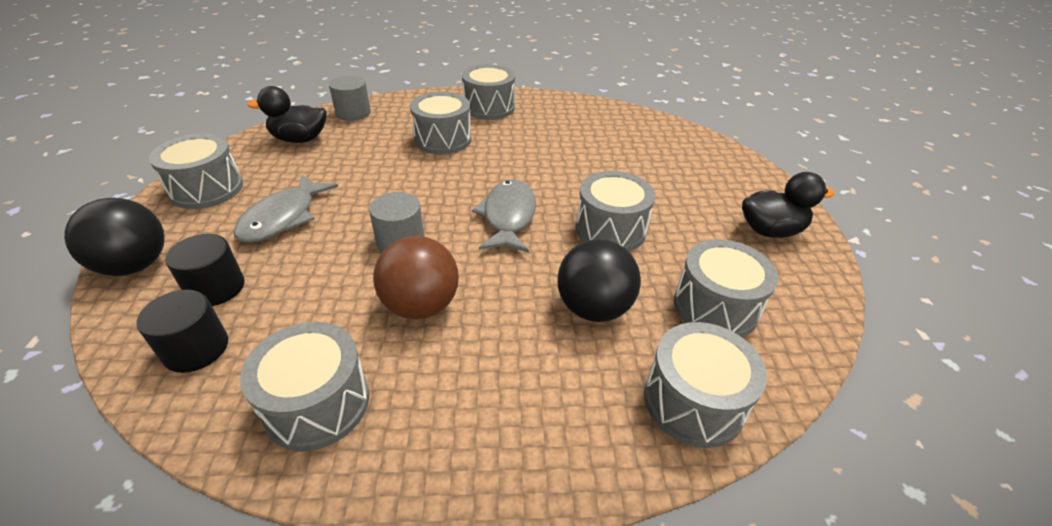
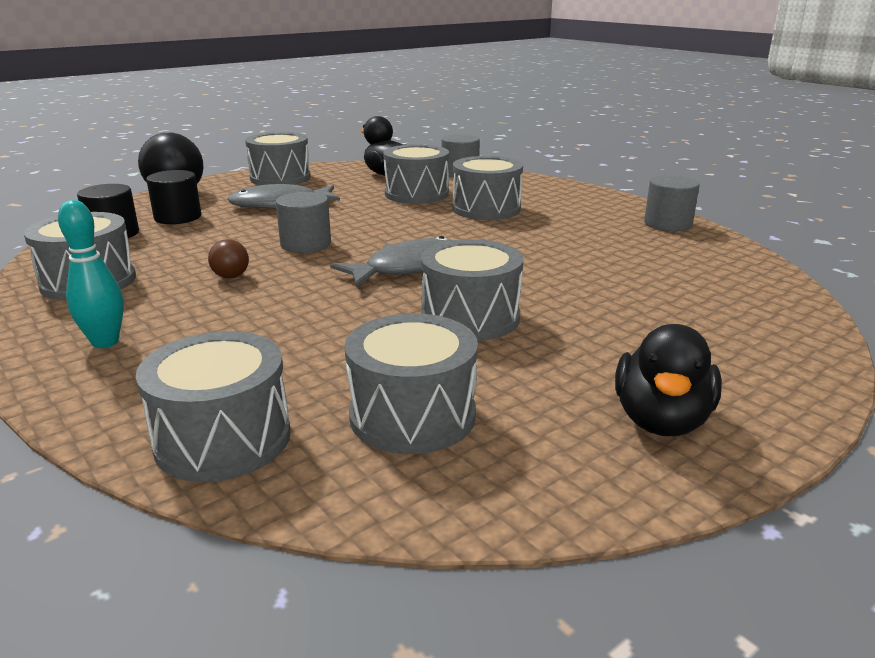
camera: 55 degrees right, 15 degrees down
brown ball [373,236,459,319] -> brown ball [208,239,249,279], size x0.47
grey drum [462,64,515,120] -> grey drum moved to [383,144,449,204]
black ball [558,239,641,322] -> none
black duck [742,172,834,238] -> black duck turned 60 degrees clockwise [615,324,722,436]
none -> turquoise bowling pin [58,200,124,348]
none -> grey cylinder [644,175,699,231]

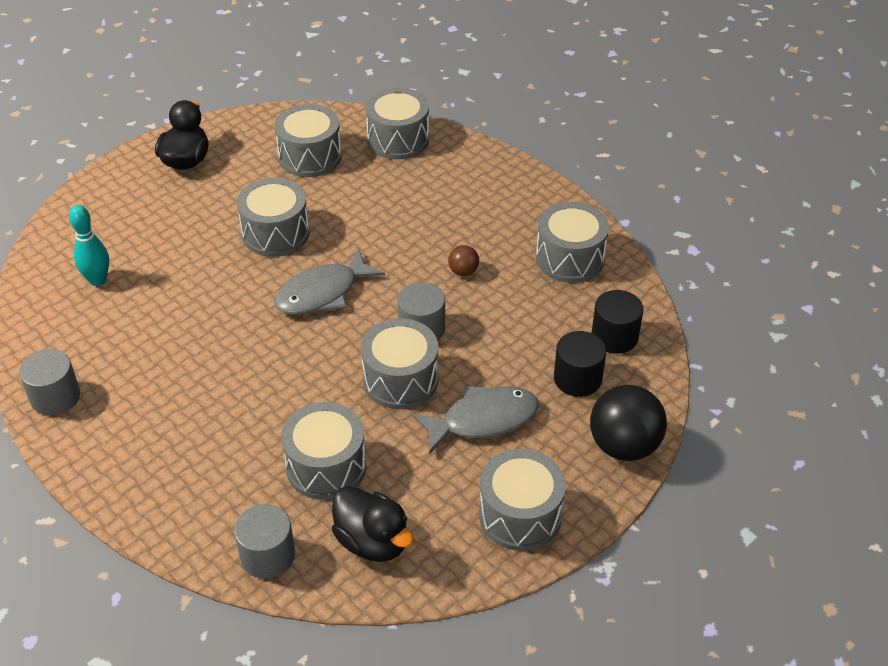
camera: 175 degrees right, 20 degrees up
turquoise bowling pin [58,200,124,348] -> turquoise bowling pin moved to [69,205,109,286]
grey drum [453,156,523,220] -> grey drum moved to [361,318,438,409]

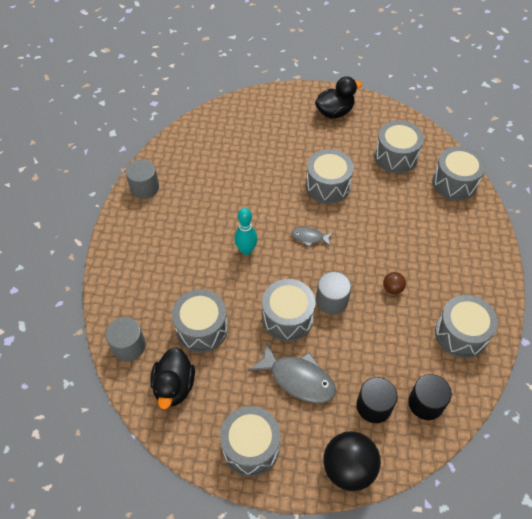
camera: 50 degrees right, 10 degrees up
turquoise bowling pin [69,205,109,286] -> turquoise bowling pin moved to [234,208,257,255]
grey fish [274,248,385,315] -> grey fish [291,227,333,247], size x0.54

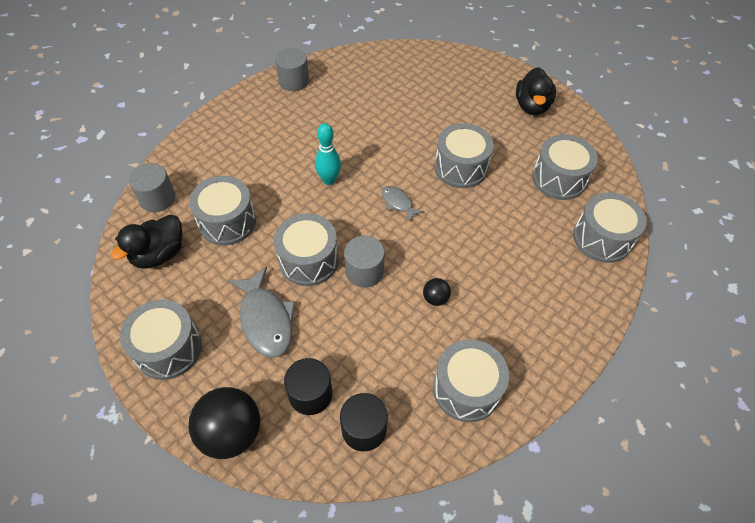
camera: 35 degrees right, 0 degrees up
black duck [315,76,362,118] -> black duck turned 90 degrees clockwise [516,67,556,115]
brown ball [383,272,406,294] -> black ball [423,278,451,306]

